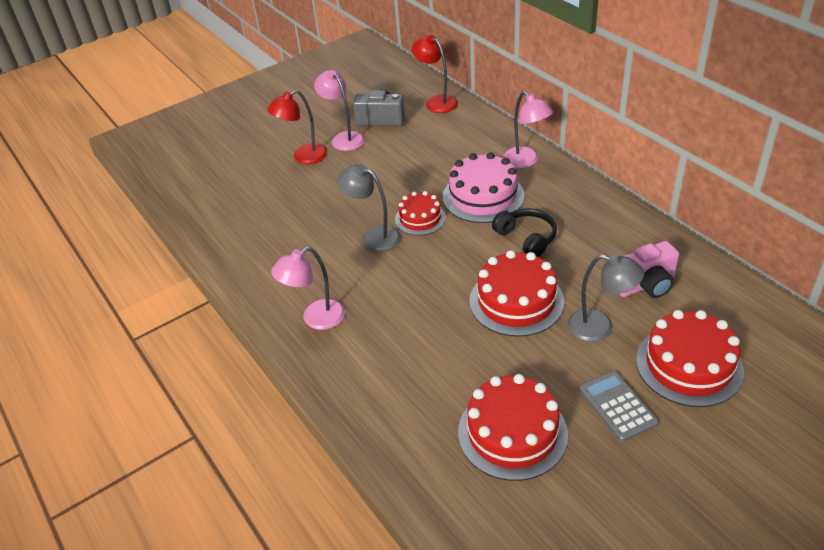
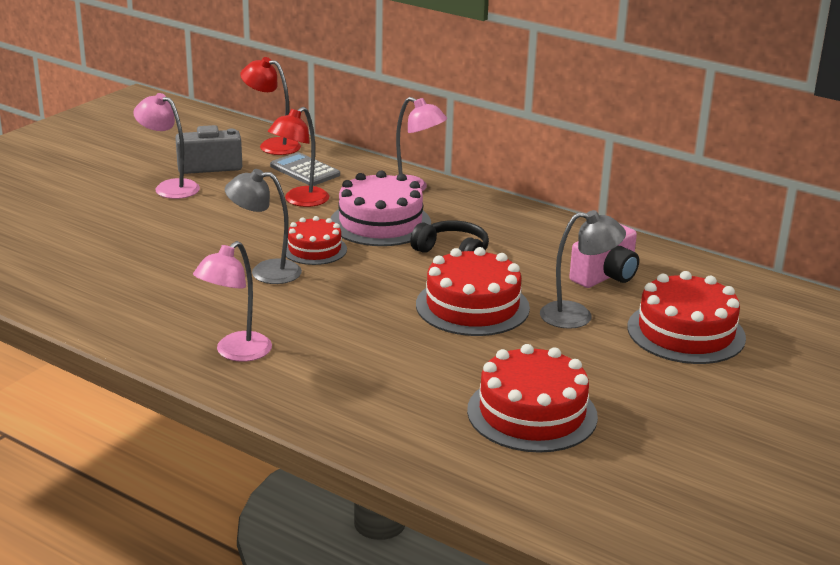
camera: 25 degrees left, 15 degrees down
red lamp [267,90,327,164] -> red lamp moved to [268,107,329,207]
grey calculator [579,370,659,442] -> grey calculator moved to [270,152,340,186]

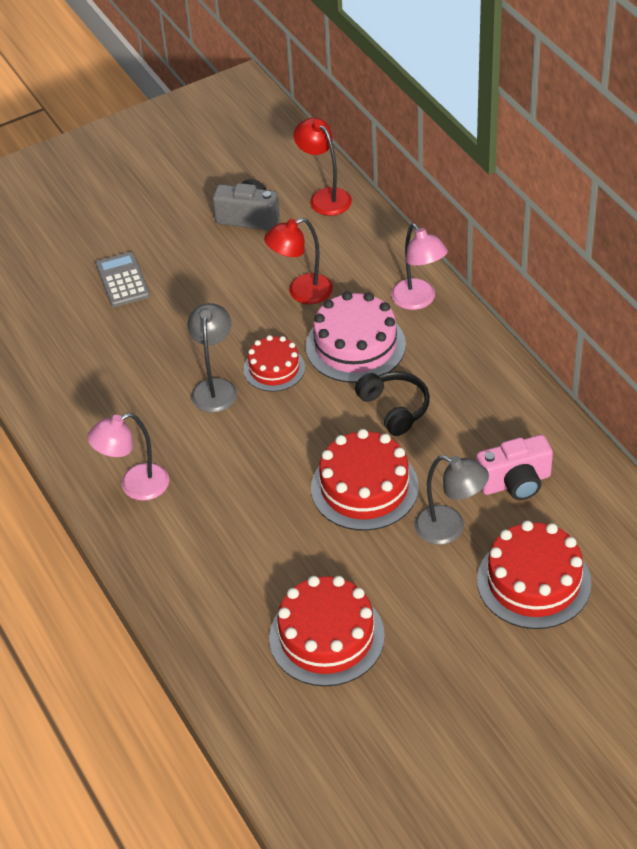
camera: 30 degrees right, 20 degrees up
pink lamp [133,93,200,199] -> none
grey lamp [225,169,302,284] -> grey lamp turned 60 degrees clockwise [187,303,237,413]
grey calculator [270,152,340,186] -> grey calculator moved to [95,252,150,307]

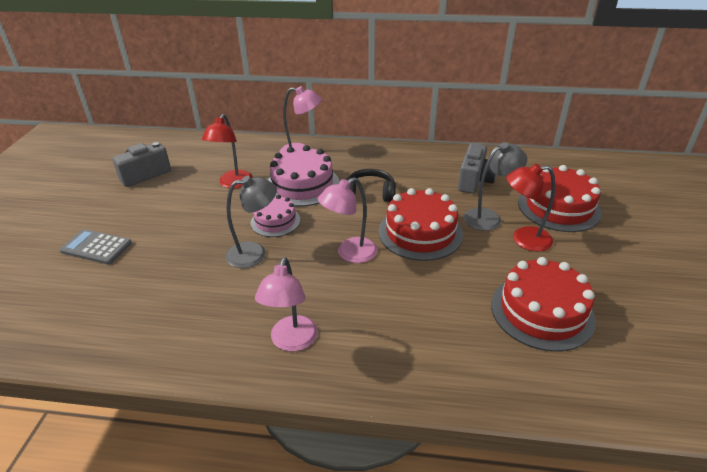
camera: 55 degrees left, 10 degrees down
grey lamp [187,303,237,413] -> grey lamp turned 120 degrees clockwise [226,176,277,268]
red cake [244,335,305,392] -> pink cake [250,195,300,237]
red lamp [294,118,352,216] -> red lamp moved to [506,164,555,252]
pink camera [476,435,553,500] -> grey camera [458,143,497,194]
none -> pink lamp [318,177,377,263]

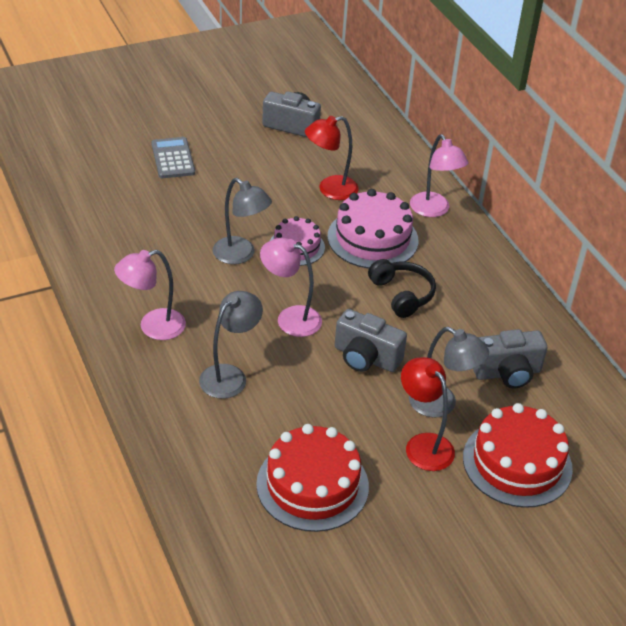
camera: 55 degrees right, 5 degrees up
red cake [378,188,463,261] -> grey camera [335,309,407,372]
none -> grey lamp [199,291,263,399]

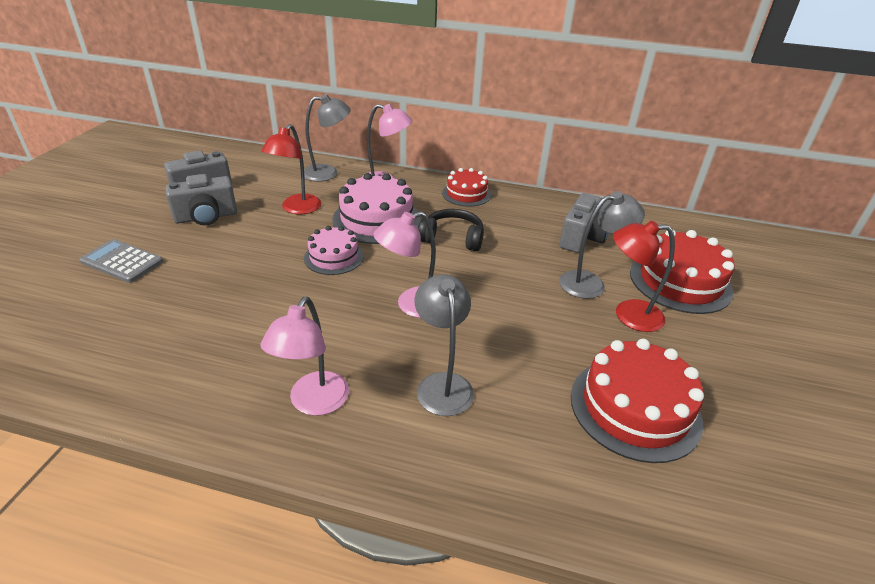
camera: 50 degrees left, 5 degrees down
grey lamp [213,178,272,264] -> grey lamp moved to [304,94,351,182]
grey camera [335,309,407,372] -> grey camera moved to [166,174,237,225]
none -> red cake [442,168,491,207]

